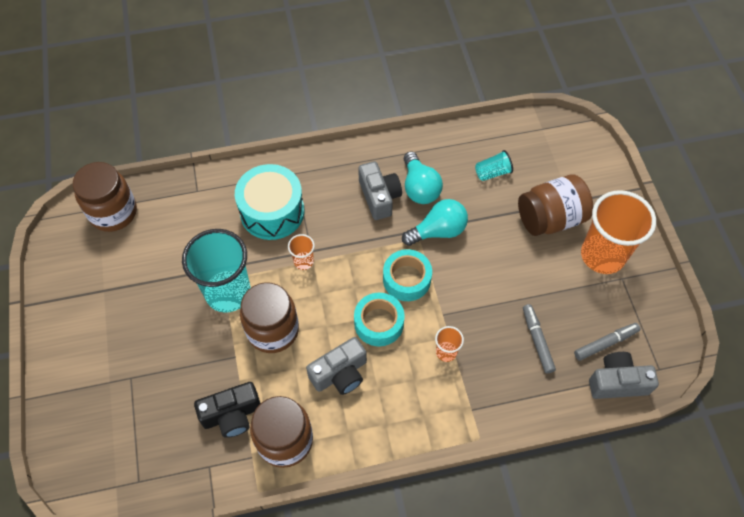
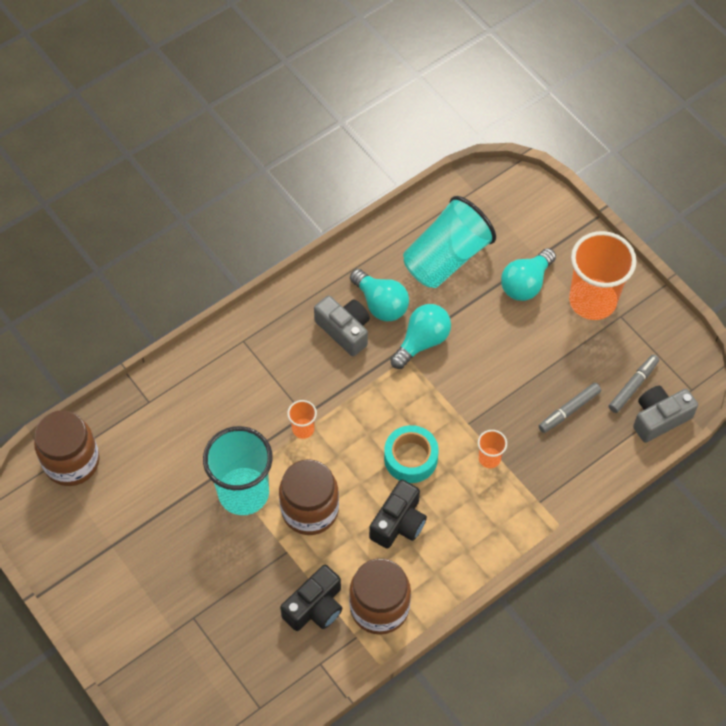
camera: 25 degrees left, 0 degrees up
turquoise drum [235,164,304,240] -> none
grey camera [306,337,367,395] -> black camera [369,480,427,549]
turquoise tape [383,249,432,301] -> none
turquoise cup [475,150,513,181] -> turquoise cup [403,196,496,288], size x2.26
brown jar [518,174,593,236] -> turquoise light bulb [501,248,556,301]
grey marker [523,304,556,373] -> grey marker turned 90 degrees counterclockwise [539,383,601,433]

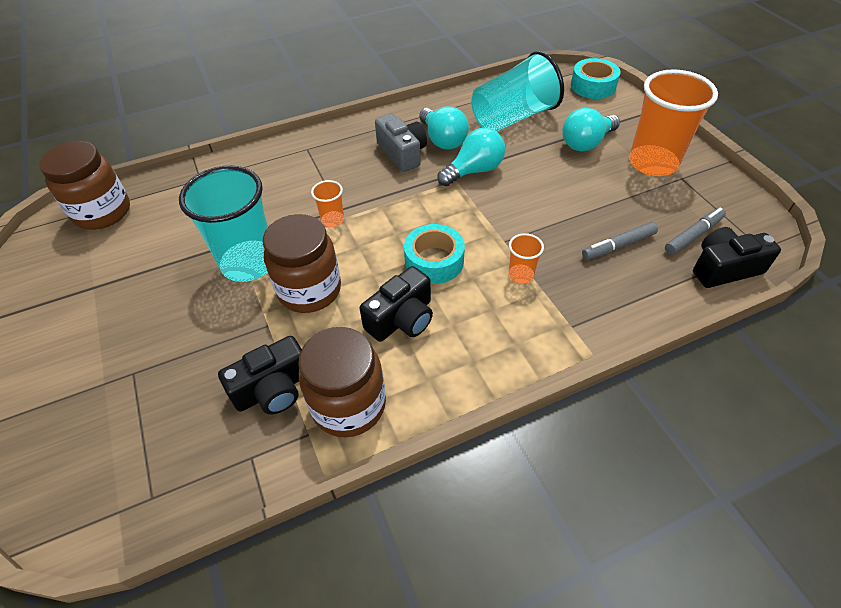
camera: 15 degrees right, 10 degrees down
grey camera [633,386,698,443] -> black camera [693,227,781,288]
none -> turquoise tape [571,58,620,99]

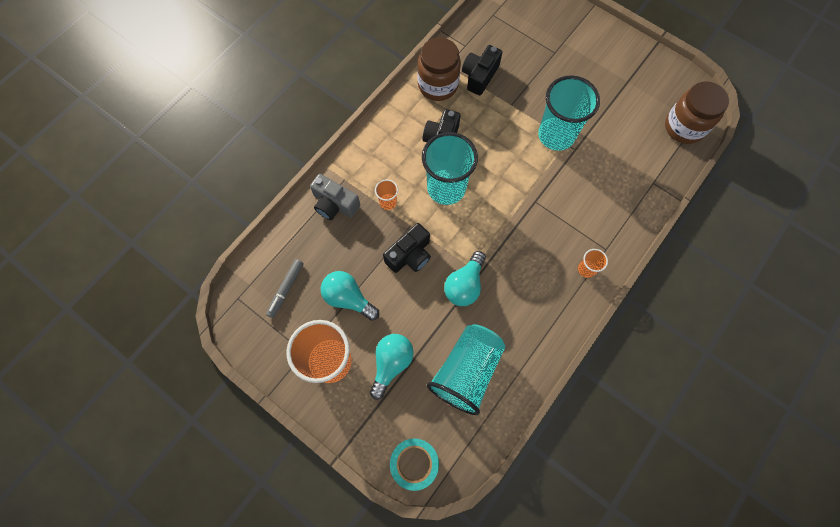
camera: 150 degrees right, 20 degrees up
brown jar [263,214,341,313] -> none
orange cup [311,180,344,227] -> orange cup moved to [578,249,608,278]
grey camera [375,114,427,172] -> grey camera moved to [310,174,360,220]
turquoise tape [404,224,465,284] -> turquoise cup [422,132,478,205]
turquoise light bulb [419,107,469,149] -> turquoise light bulb moved to [321,271,379,321]
grey marker [582,222,658,260] -> none
black camera [693,227,781,288] -> black camera moved to [383,223,431,273]

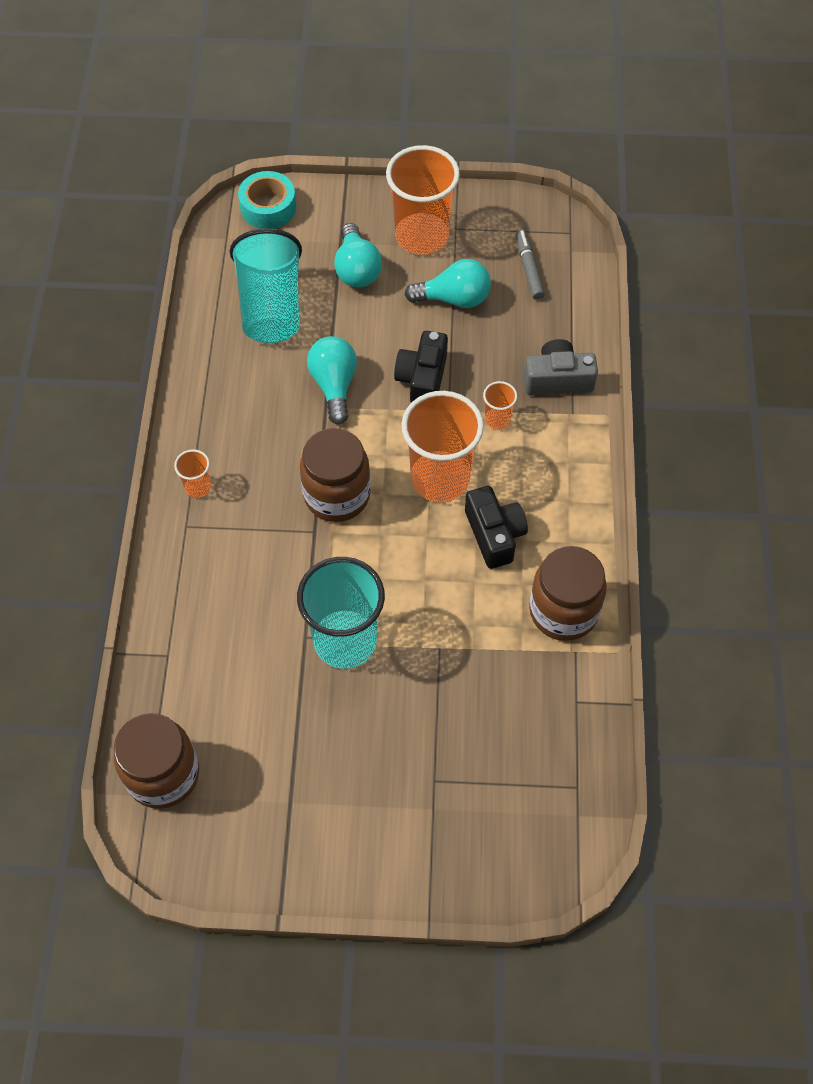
camera: 145 degrees right, 10 degrees down
turquoise cup [422,132,478,205] -> orange cup [401,391,484,502]
black camera [462,45,502,95] -> none
none -> brown jar [300,428,371,522]

